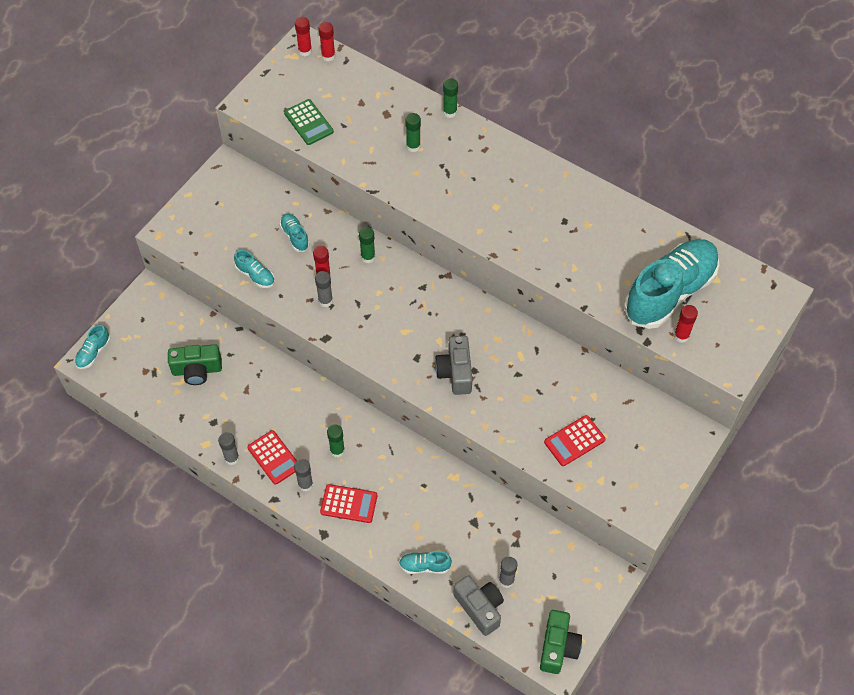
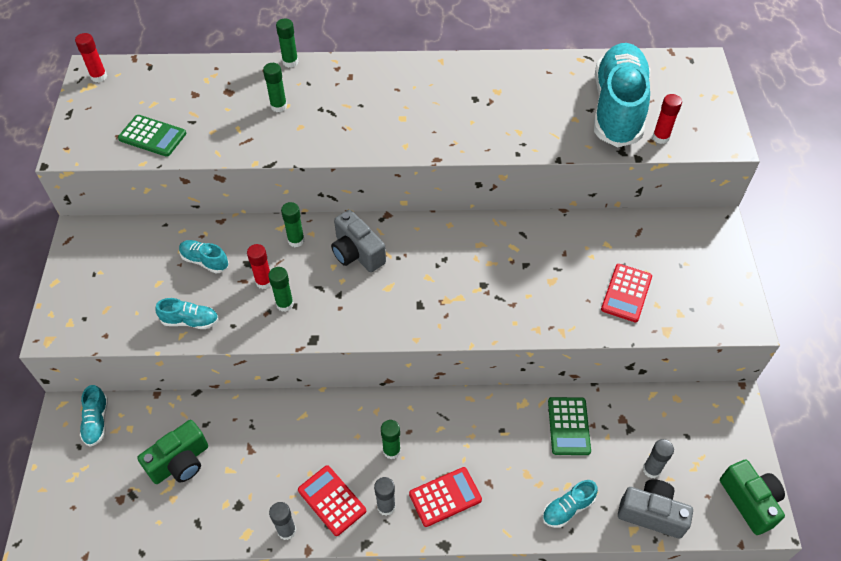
camera: 35 degrees left, 5 degrees down
turquoise shoe [75,325,110,369] -> turquoise shoe moved to [80,385,108,447]
red calculator [247,430,297,485] -> red calculator turned 150 degrees counterclockwise [298,465,366,536]
grey glue stick [315,271,333,307] -> green glue stick [268,267,294,312]
red glue stick [319,22,335,62] -> none
grey camera [435,335,472,395] -> grey camera moved to [331,210,386,272]
none -> green calculator [548,397,591,455]

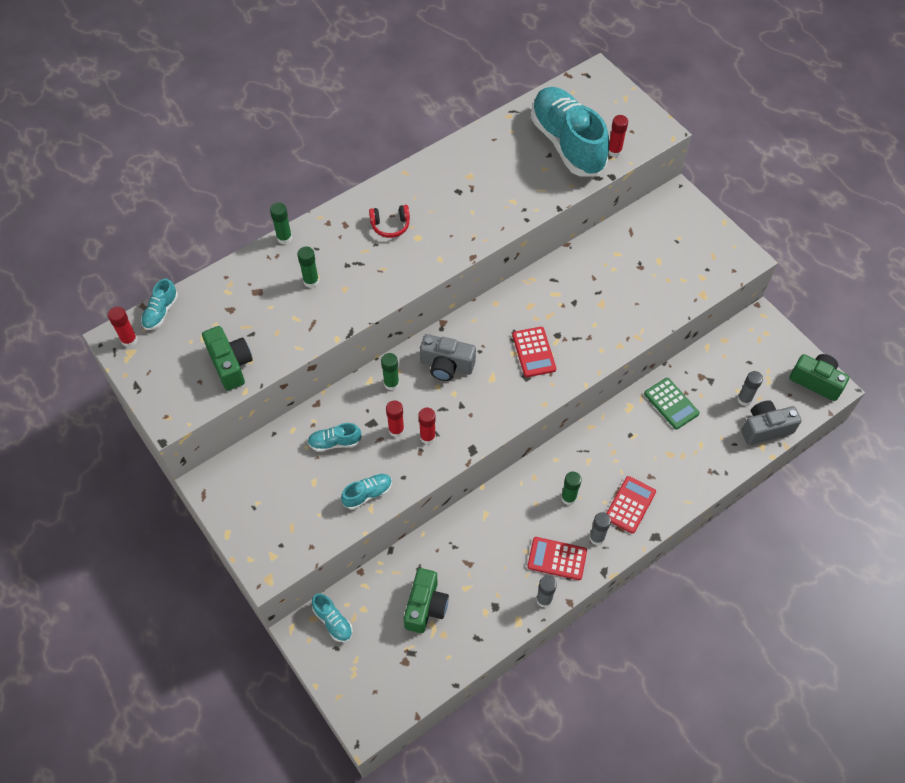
camera: 35 degrees left, 5 degrees up
green calculator [118,115,186,157] -> green camera [202,326,253,391]
green glue stick [268,267,294,312] -> red glue stick [418,408,436,444]
turquoise shoe [542,480,598,528] -> turquoise shoe moved to [141,279,178,330]
red calculator [601,264,652,322] -> red calculator moved to [512,327,556,377]
none -> red headphones [369,205,410,238]

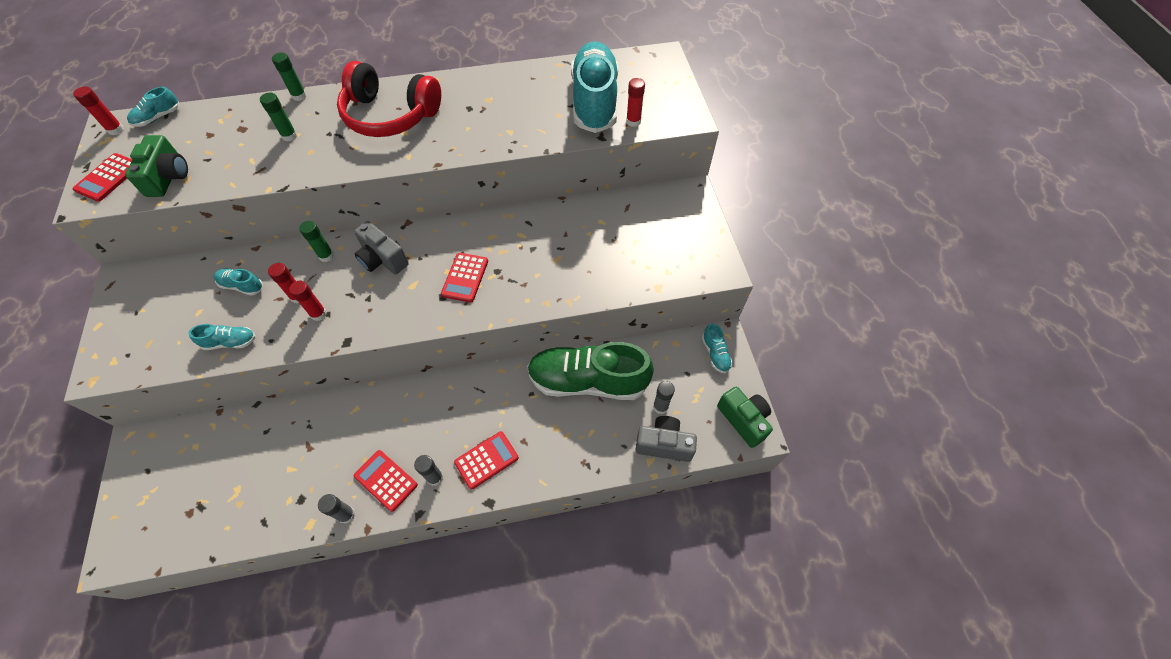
camera: 25 degrees right, 0 degrees up
turquoise shoe [312,593,353,642] -> turquoise shoe moved to [702,323,732,373]
red headphones [369,205,410,238] -> red headphones [337,61,441,137], size x2.37
green camera [404,568,449,633] -> none
green glue stick [561,472,582,505] -> none
green calculator [644,378,700,429] -> green shoe [527,342,654,400]
none -> red calculator [73,153,132,202]

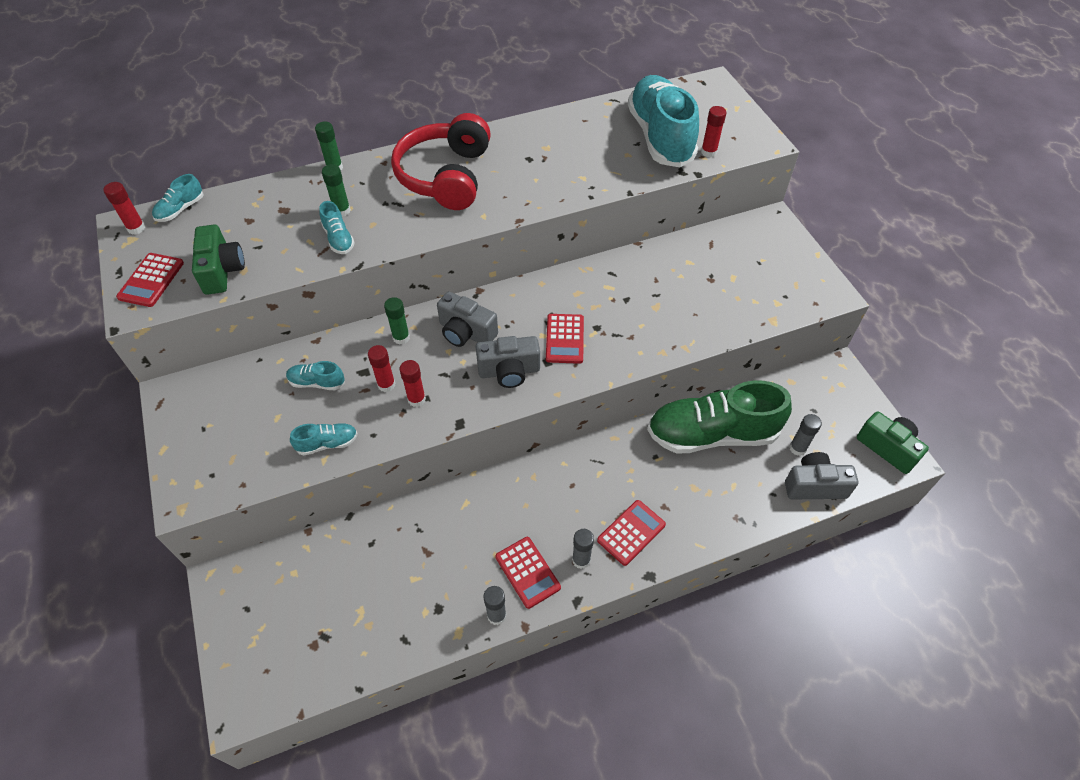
camera: 10 degrees left, 5 degrees down
red headphones [337,61,441,137] -> red headphones turned 90 degrees clockwise [391,113,491,210]
red calculator [354,450,418,512] -> red calculator turned 150 degrees counterclockwise [495,537,561,609]
turquoise shoe [702,323,732,373] -> turquoise shoe moved to [319,201,355,254]
none -> grey camera [476,336,540,388]

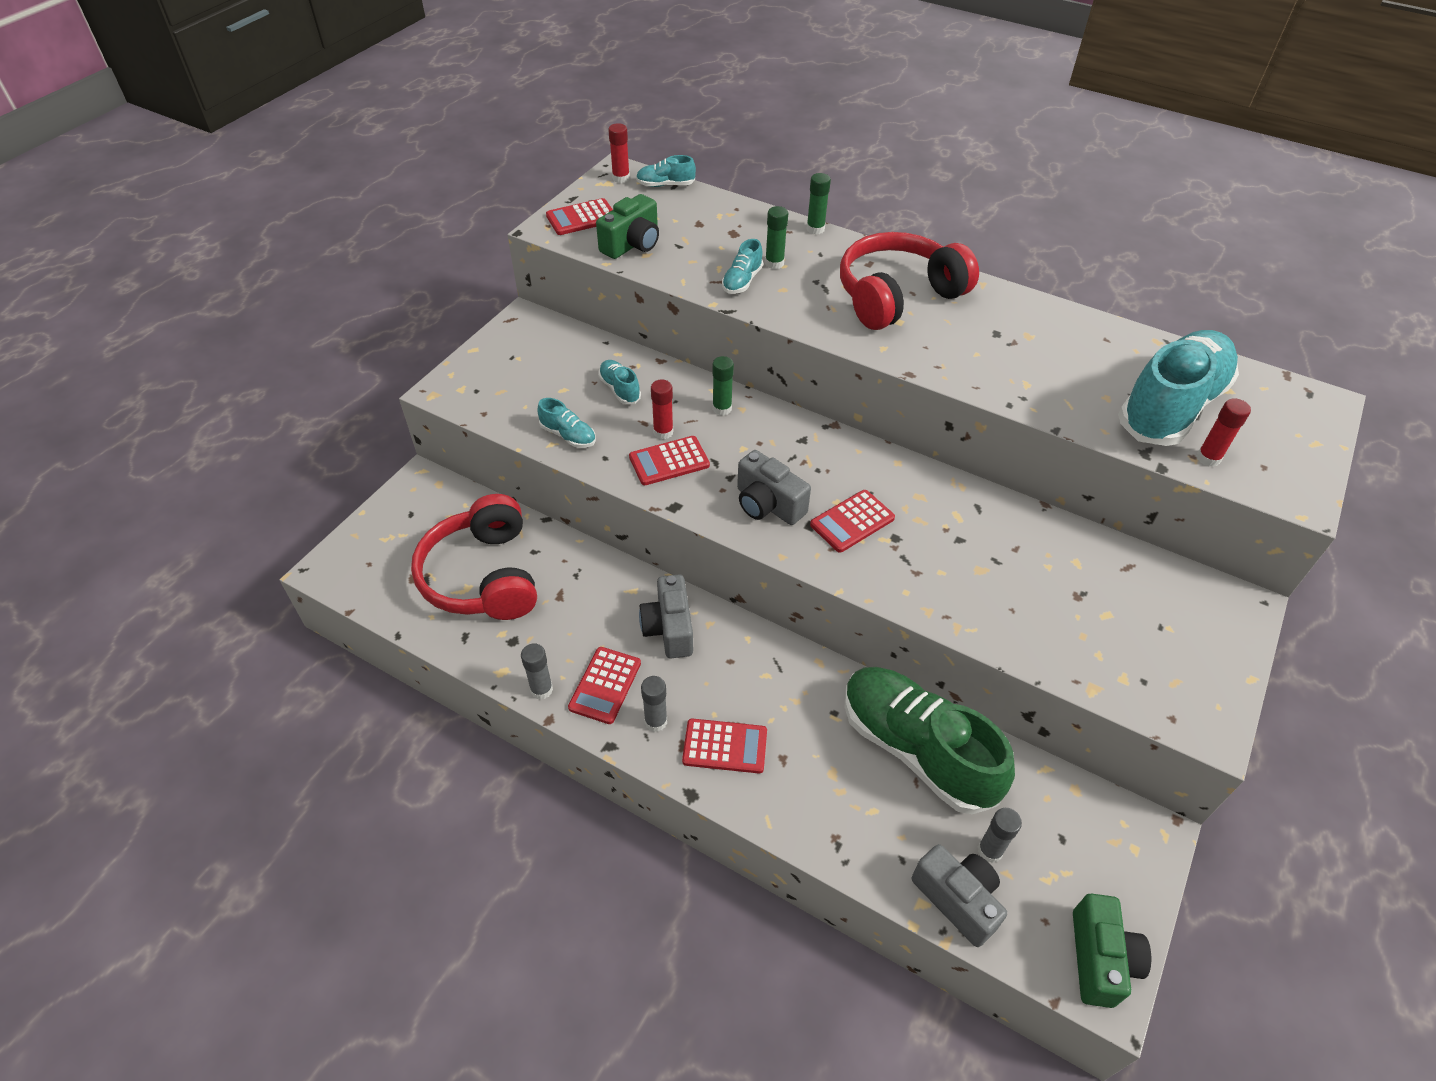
camera: 50 degrees right, 5 degrees down
red glue stick [400,360,426,407] -> red calculator [629,436,710,485]
grey camera [437,292,498,347] -> grey camera moved to [639,574,693,658]
none -> red headphones [411,494,537,620]

